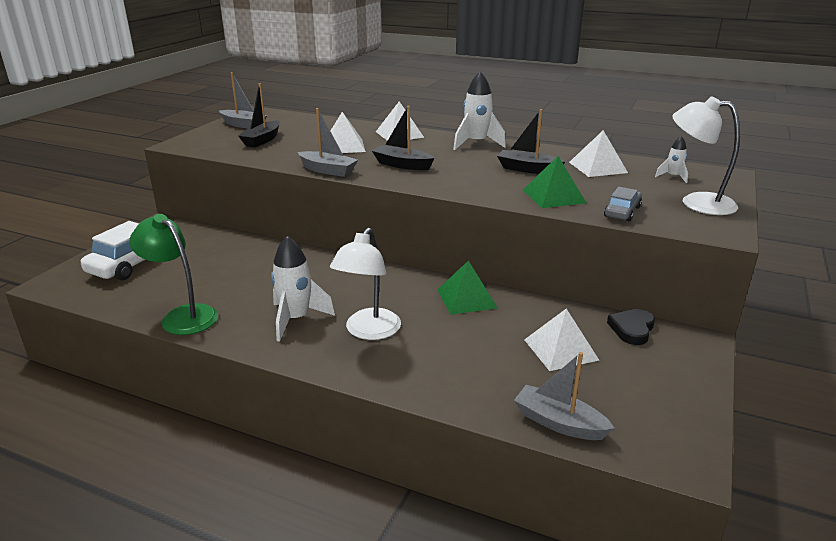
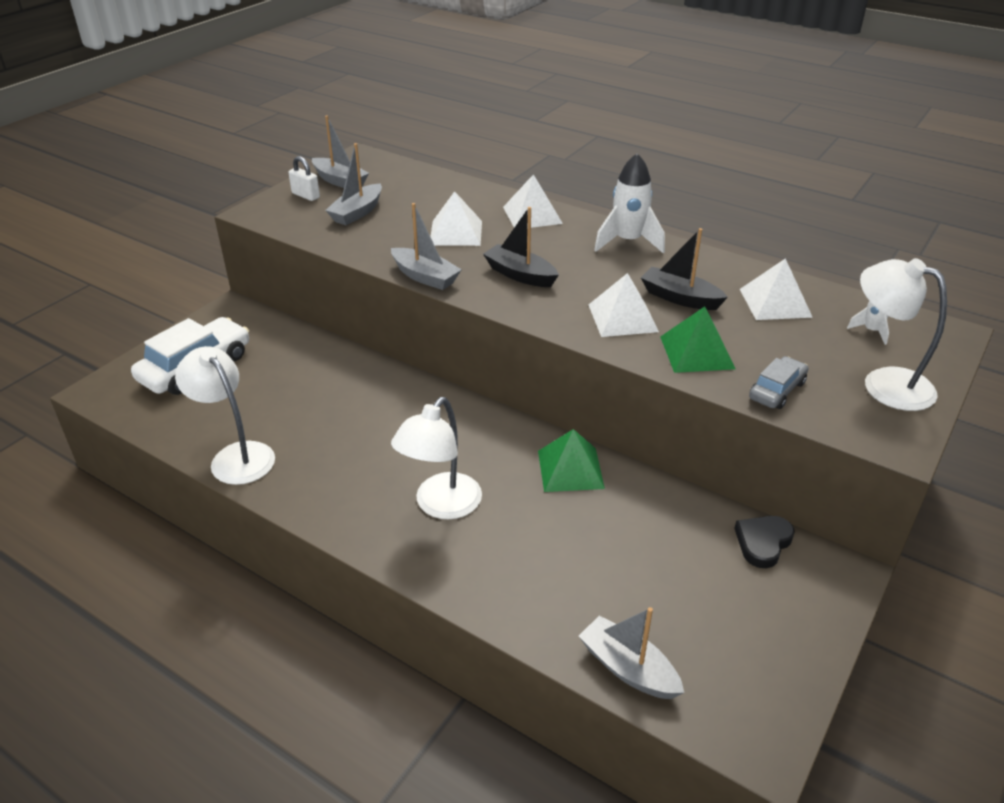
camera: 10 degrees right, 10 degrees up
green lamp [129,214,218,335] -> white lamp [175,346,275,485]
black boat [238,84,280,147] -> grey boat [325,143,382,225]
white rocket [271,236,335,342] -> none
white pyramid [524,309,599,371] -> white pyramid moved to [589,273,659,337]
none -> white padlock [288,156,320,201]

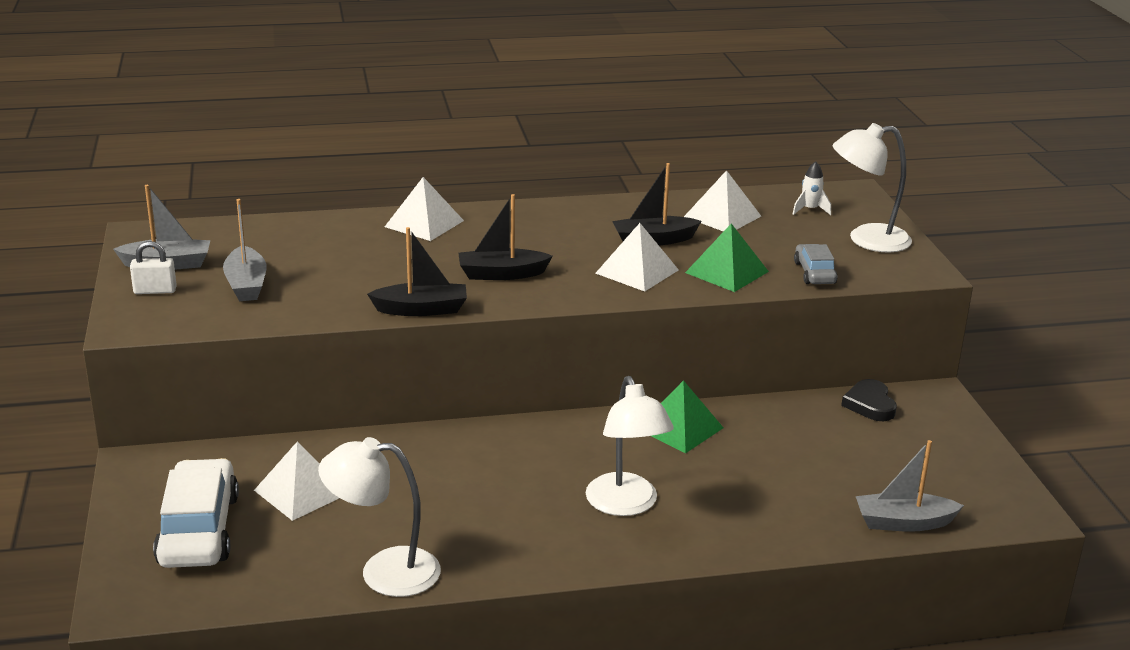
camera: 45 degrees left, 10 degrees down
grey boat [391,203,462,290] -> black boat [367,227,467,316]
white pyramid [430,191,482,246] -> white pyramid moved to [254,441,339,521]
white rocket [594,153,665,253] -> none

